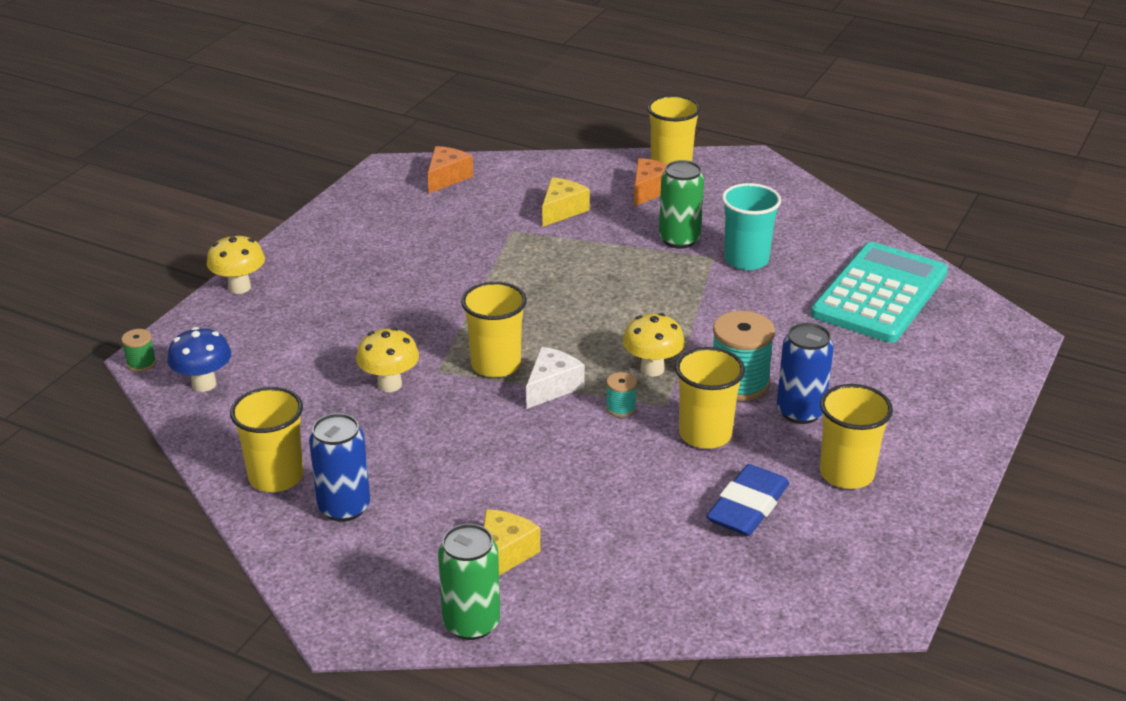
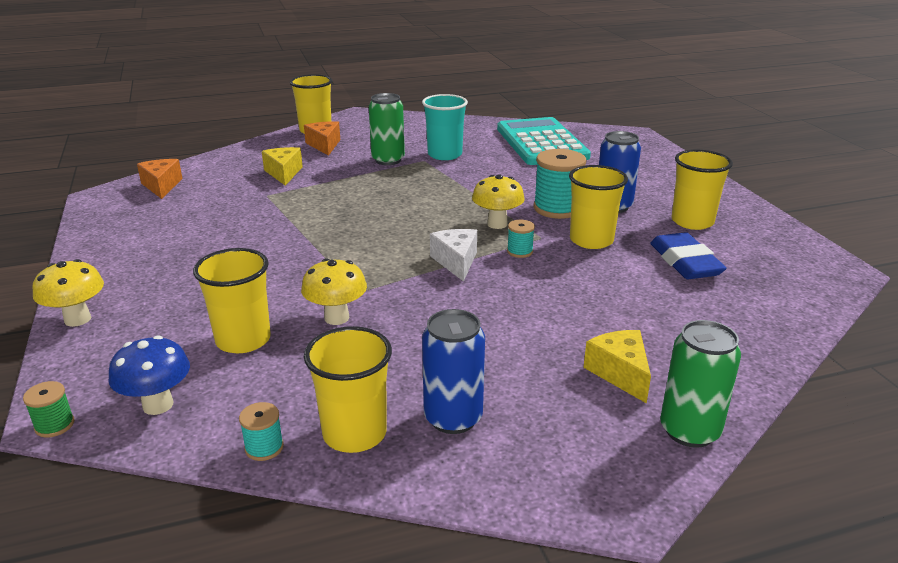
camera: 45 degrees left, 5 degrees down
yellow cup [461,282,527,377] -> yellow cup moved to [193,248,271,353]
none -> turquoise spool [239,402,284,461]

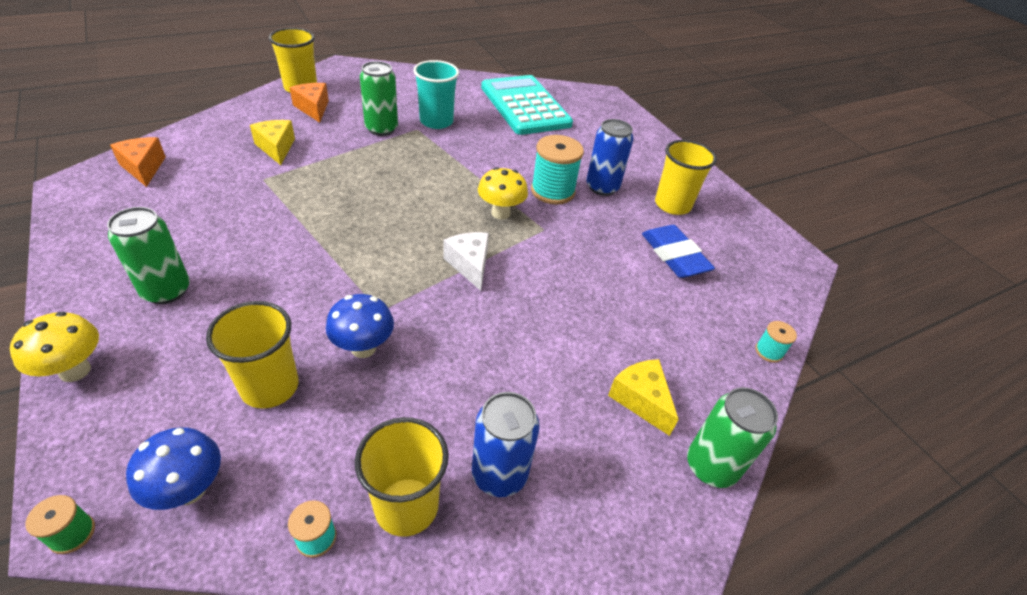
camera: 15 degrees left, 15 degrees up
yellow mushroom [301,259,367,325] -> blue mushroom [326,294,394,358]
turquoise spool [507,220,535,258] -> turquoise spool moved to [755,321,797,363]
yellow cup [569,165,628,249] -> none
none -> green can [107,207,190,304]

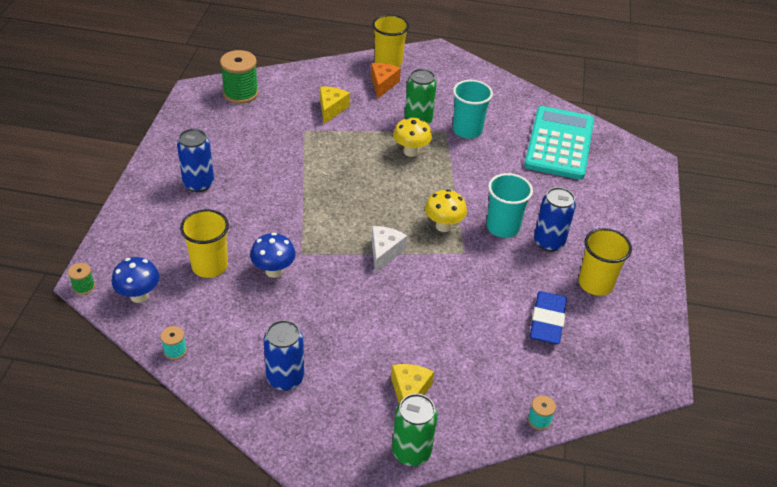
camera: 40 degrees right, 0 degrees up
yellow mushroom [10,312,99,382] -> yellow mushroom moved to [393,117,432,157]
green can [107,207,190,304] -> blue can [177,129,214,192]
orange cheese [110,137,166,187] -> green spool [220,50,258,104]
yellow cup [355,417,449,536] -> none
turquoise spool [531,135,584,205] -> turquoise cup [486,173,533,238]

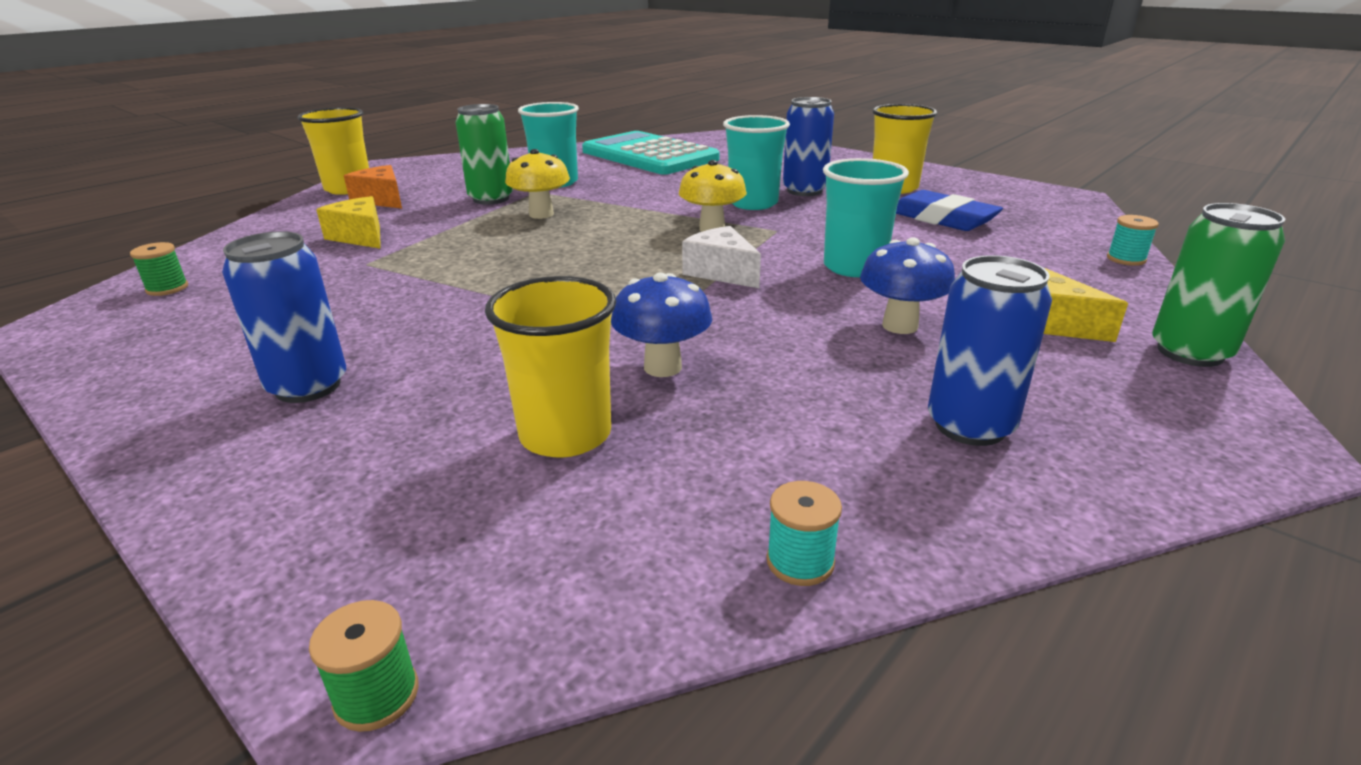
camera: 55 degrees left, 15 degrees down
blue mushroom [112,257,159,303] -> blue mushroom moved to [860,237,955,334]
green spool [220,50,258,104] -> green spool [130,242,188,296], size x0.49
none -> turquoise cup [823,158,909,277]

